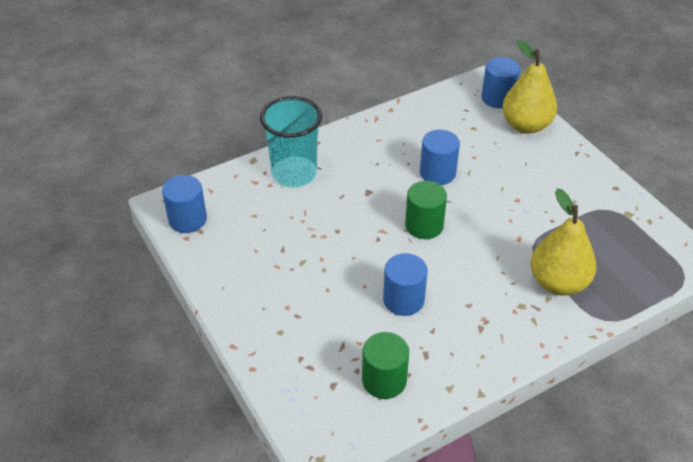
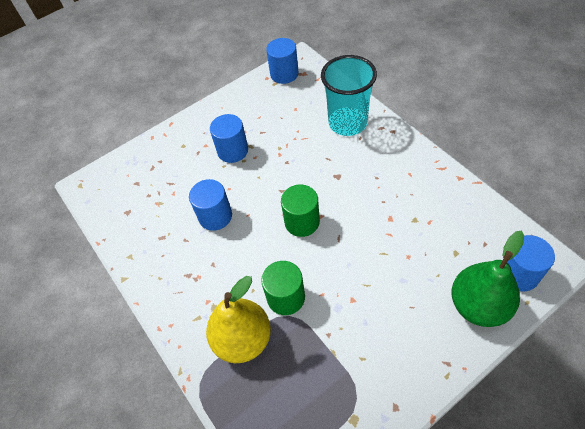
camera: 90 degrees right, 10 degrees up
green cylinder [362,332,409,399] -> green cylinder moved to [261,261,305,315]
blue cylinder [420,130,460,185] -> blue cylinder moved to [210,114,248,163]
yellow pear [502,40,557,134] -> green pear [451,231,524,327]

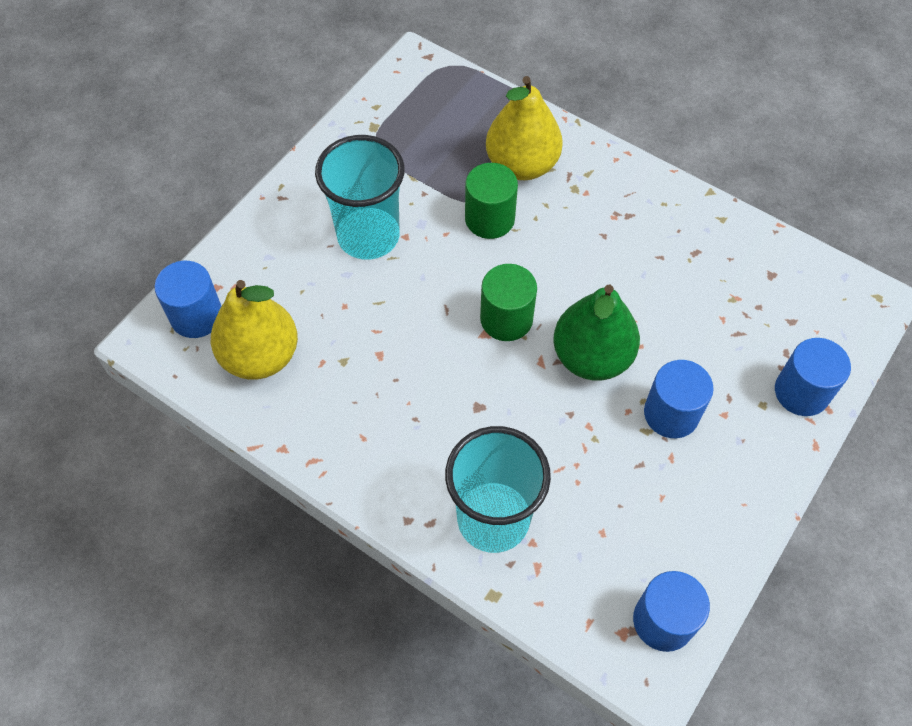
camera: 155 degrees right, 5 degrees up
blue cylinder [189,179,232,231] -> blue cylinder moved to [775,338,851,416]
green pear [451,231,524,327] -> green pear moved to [553,285,640,381]
none -> yellow pear [211,280,298,380]
none -> turquoise cup [315,135,405,260]

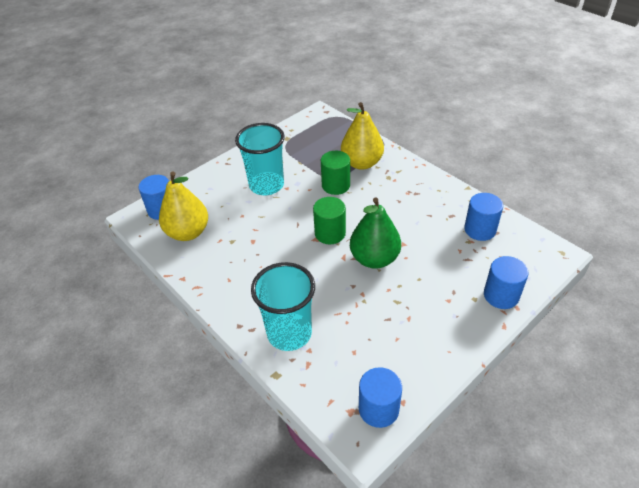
camera: 15 degrees right, 15 degrees down
blue cylinder [644,360,714,438] -> blue cylinder moved to [464,193,503,241]

